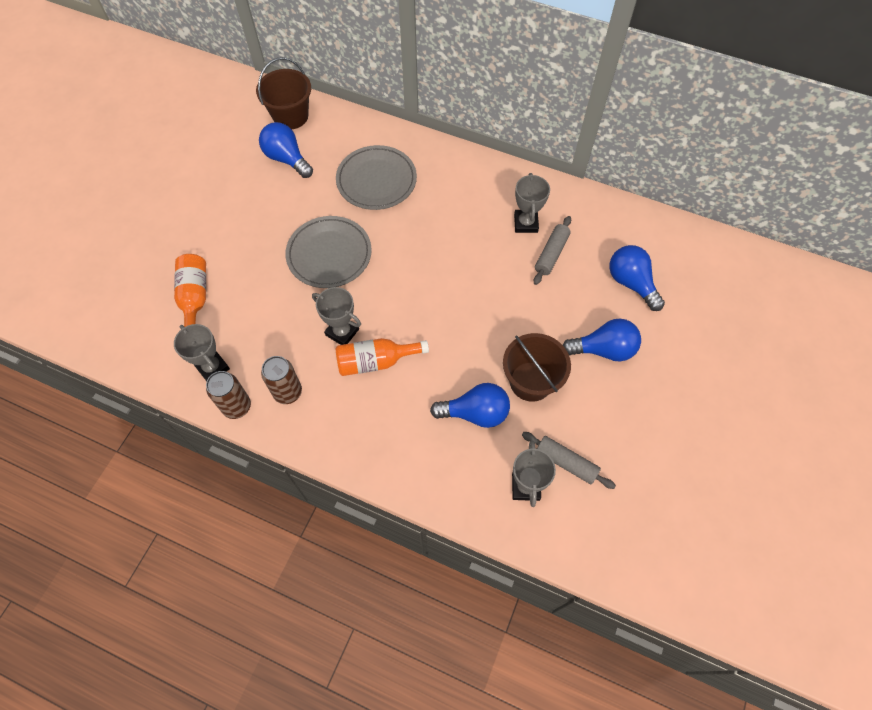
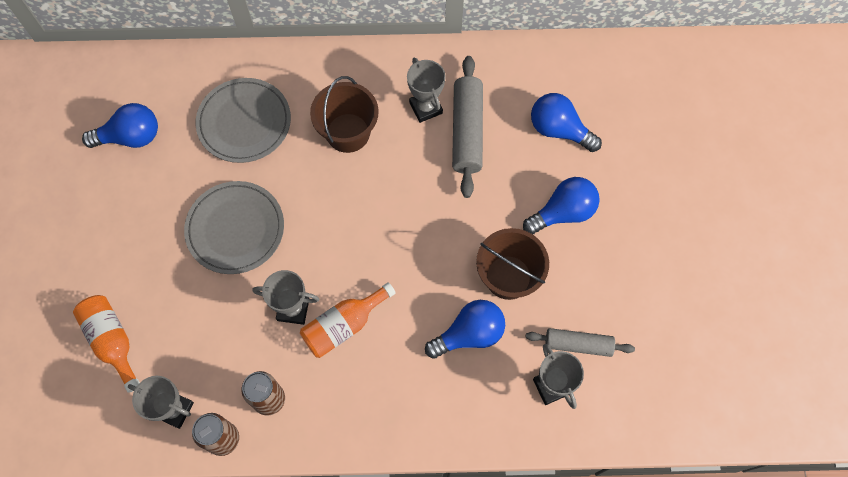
camera: 25 degrees left, 5 degrees up
brown bucket [256,57,311,129] -> brown bucket moved to [310,76,379,153]
blue light bulb [259,122,313,178] -> blue light bulb turned 150 degrees clockwise [82,103,158,148]
grey rolling pin [534,216,571,285] -> grey rolling pin [452,56,483,198], size x1.57

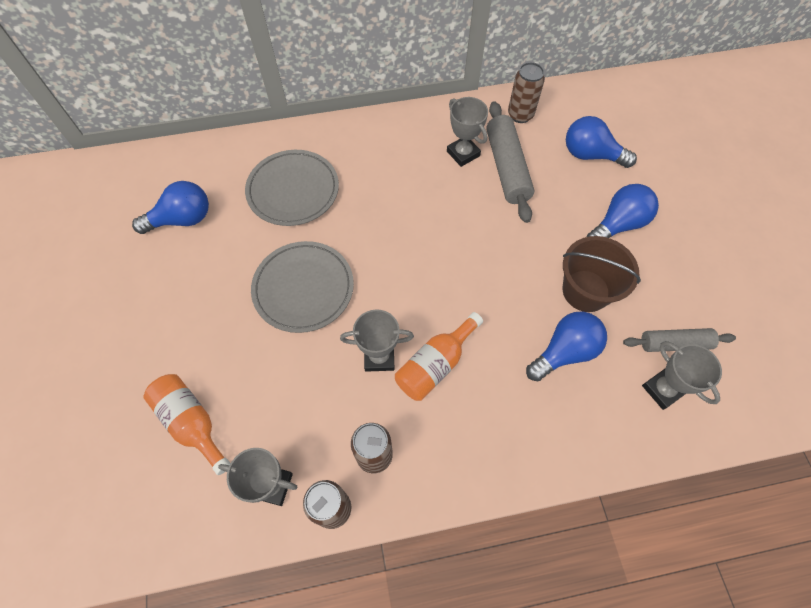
camera: 10 degrees left, 5 degrees down
brown bucket [310,76,379,153] -> none
none -> brown can [508,62,545,123]

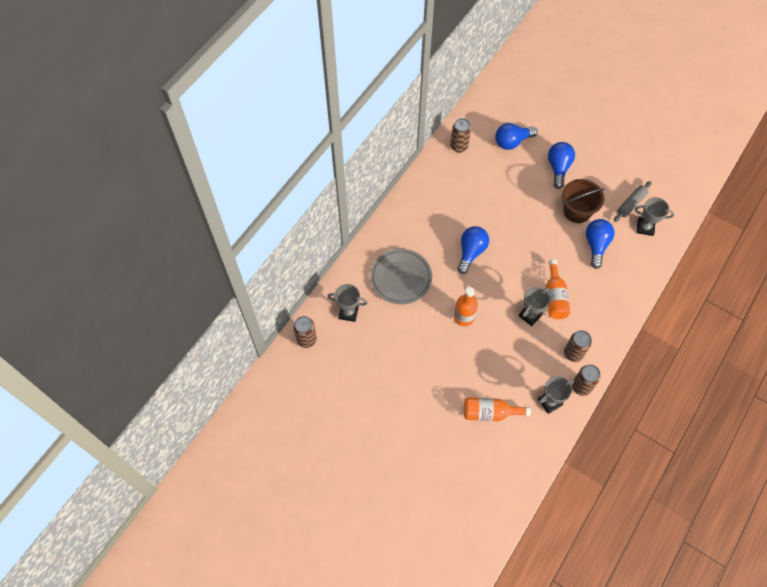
camera: 45 degrees left, 0 degrees up
blue light bulb [132,181,209,234] -> blue light bulb moved to [457,226,489,274]
grey plate [251,241,354,333] -> orange bottle [454,287,478,326]
grey trophy [447,97,488,167] -> grey trophy moved to [327,284,368,322]
grey rolling pin [486,101,534,223] -> none
none -> brown can [293,316,317,348]

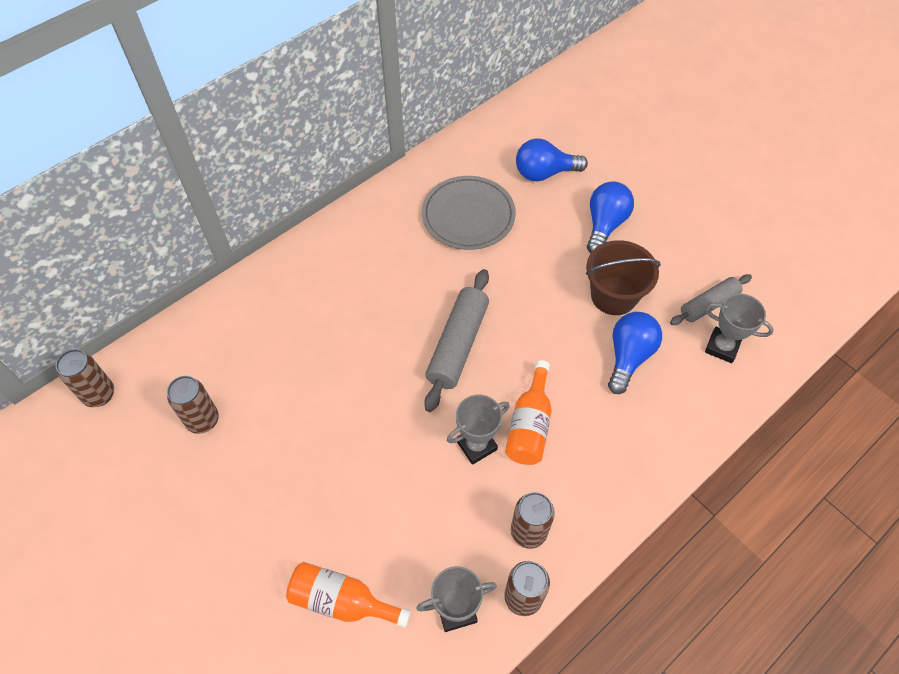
camera: 15 degrees right, 5 degrees down
grey trophy [327,284,368,322] -> none
grey plate [370,249,432,304] -> grey plate moved to [422,176,516,250]
brown can [450,118,471,153] -> brown can moved to [167,376,219,434]
orange bottle [454,287,478,326] -> none
blue light bulb [457,226,489,274] -> none
none -> grey rolling pin [424,269,489,412]

